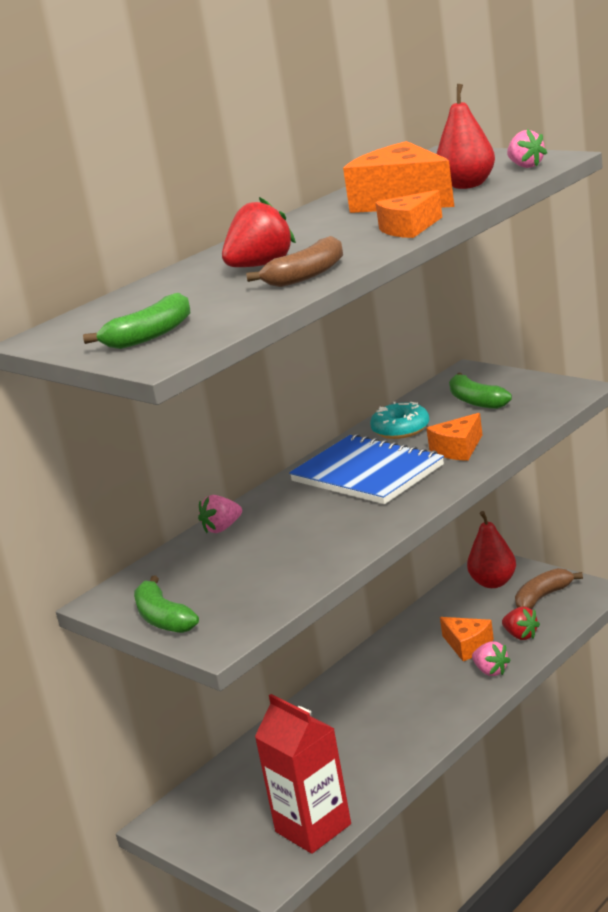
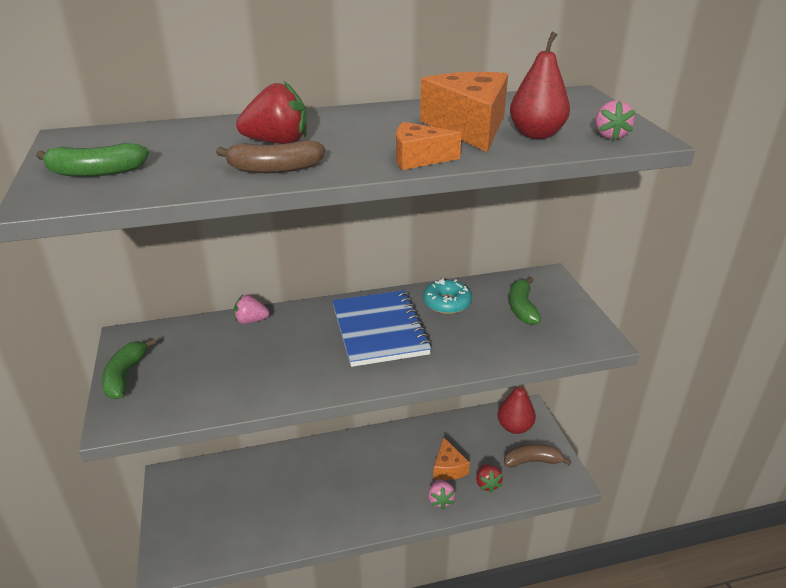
camera: 30 degrees right, 10 degrees up
red carton [255,694,351,854] -> none
orange cheese [426,413,482,461] -> none

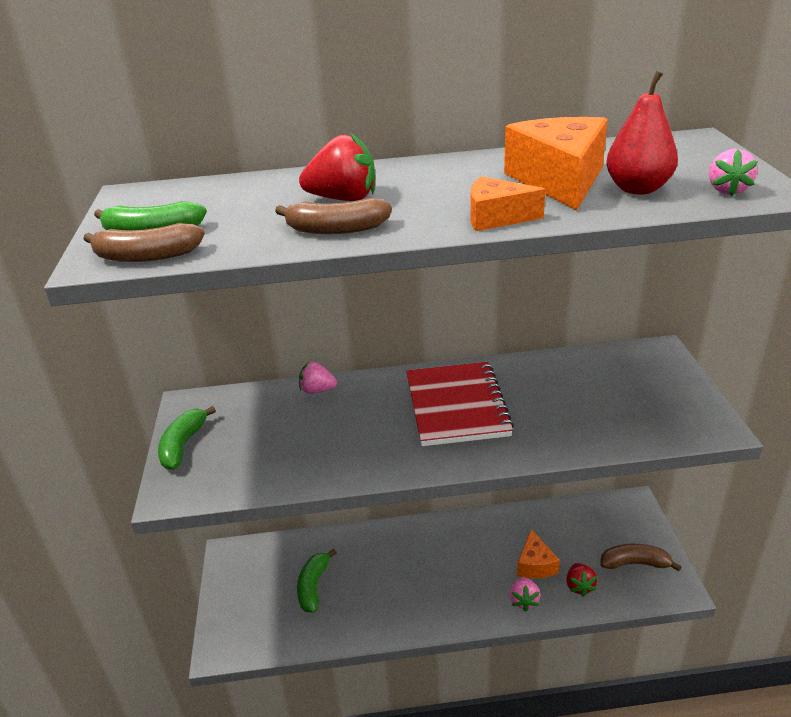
camera: 10 degrees right, 0 degrees up
blue notebook [332,290,432,367] -> red notebook [406,362,514,446]
turquoise donut [423,278,472,314] -> none
red pear [497,385,536,434] -> none
green banana [509,277,541,325] -> green banana moved to [297,549,337,613]
none -> brown banana [83,223,205,262]

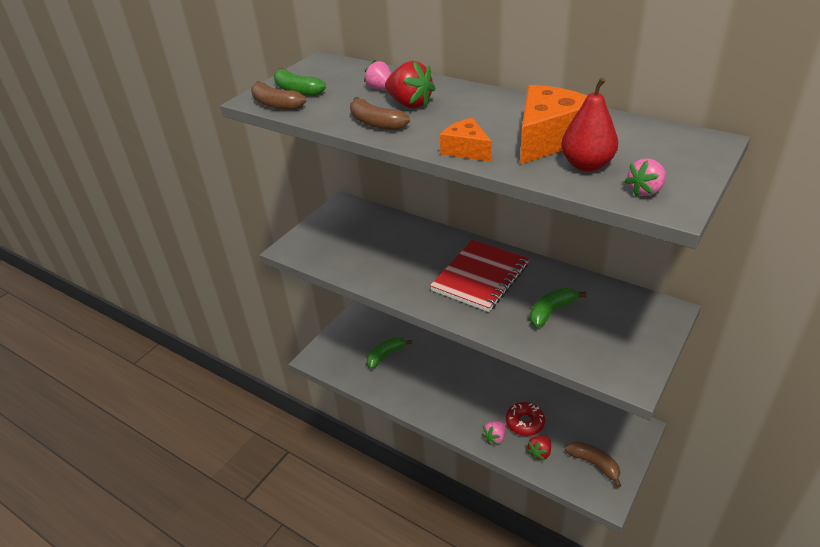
camera: 40 degrees right, 5 degrees up
green banana [158,406,216,470] -> green banana moved to [530,288,587,328]
pink strawberry [299,361,337,394] -> pink strawberry moved to [364,60,391,89]
orange cheese [517,529,560,579] -> red donut [506,402,545,436]

